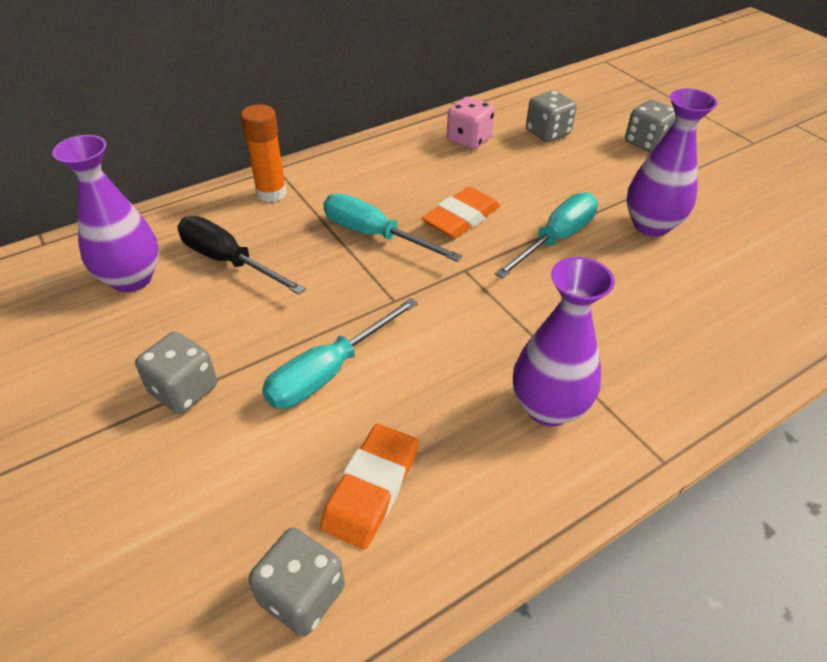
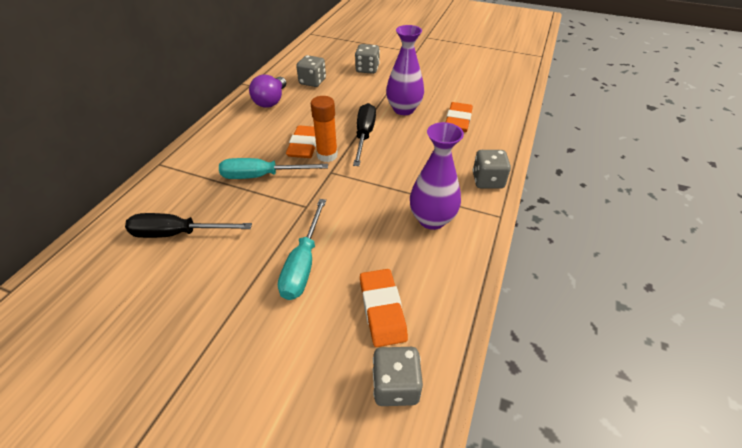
camera: 35 degrees left, 0 degrees up
purple vase [52,135,159,292] -> none
grey dice [135,331,217,414] -> grey dice moved to [473,150,511,189]
orange glue stick [241,104,287,202] -> orange glue stick moved to [311,96,338,162]
pink dice [447,97,495,149] -> purple light bulb [249,75,286,108]
turquoise screwdriver [495,193,598,279] -> black screwdriver [353,103,376,166]
none -> orange eraser [446,102,473,132]

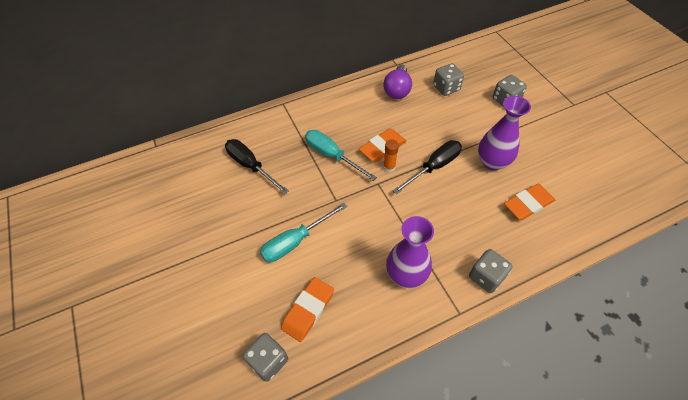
camera: 45 degrees right, 10 degrees up
purple light bulb [249,75,286,108] -> purple light bulb turned 45 degrees counterclockwise [383,65,412,99]
orange glue stick [311,96,338,162] -> orange glue stick [383,139,399,172], size x0.66

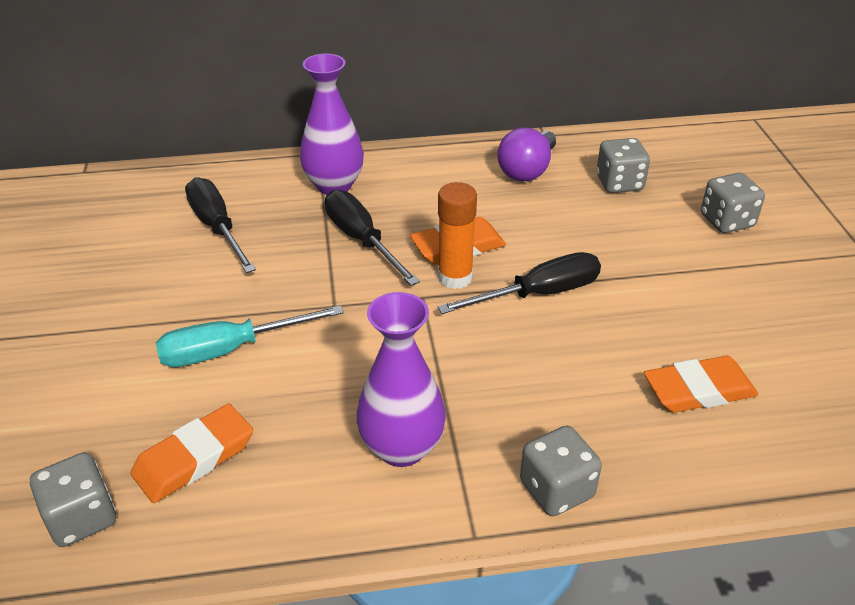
camera: 15 degrees right, 15 degrees down
turquoise screwdriver [305,130,377,181] -> black screwdriver [325,190,420,286]
orange glue stick [383,139,399,172] -> orange glue stick [438,182,477,289], size x1.51
purple vase [478,96,531,171] -> purple vase moved to [300,54,364,195]

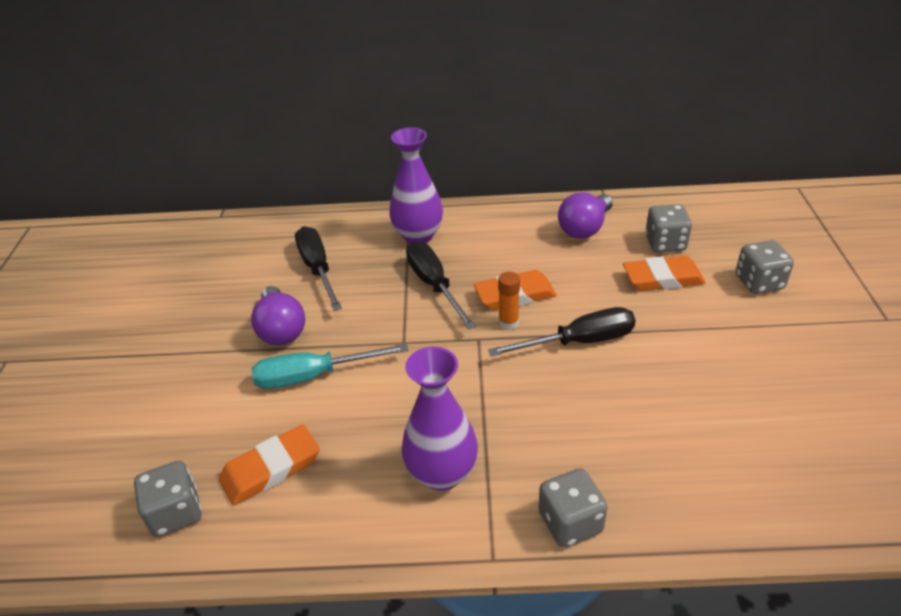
camera: 10 degrees right, 0 degrees up
orange glue stick [438,182,477,289] -> orange glue stick [498,272,520,330], size x0.66
orange eraser [644,356,758,413] -> orange eraser moved to [623,256,706,291]
none -> purple light bulb [251,286,305,345]

